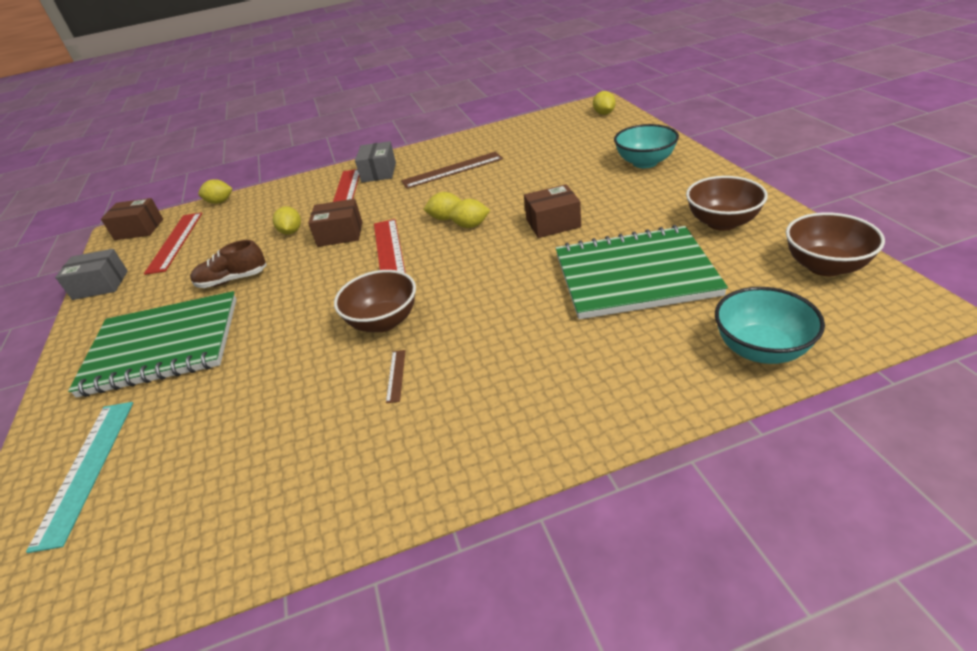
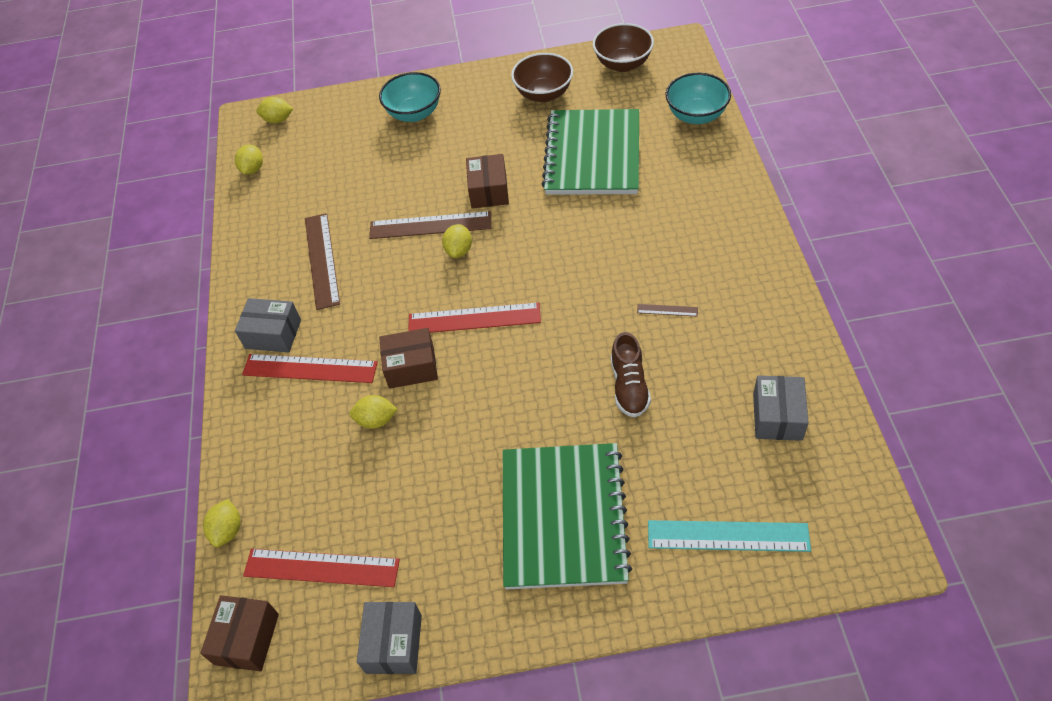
camera: 80 degrees left, 15 degrees up
brown shoe [190,240,267,288] -> brown shoe moved to [611,332,651,418]
brown box [308,199,362,247] -> brown box turned 75 degrees clockwise [379,328,438,389]
brown bowl [334,270,416,332] -> none
yellow lemon [423,192,462,220] -> yellow lemon moved to [235,145,263,175]
none -> brown ruler [369,211,491,239]
none -> grey box [753,376,809,441]

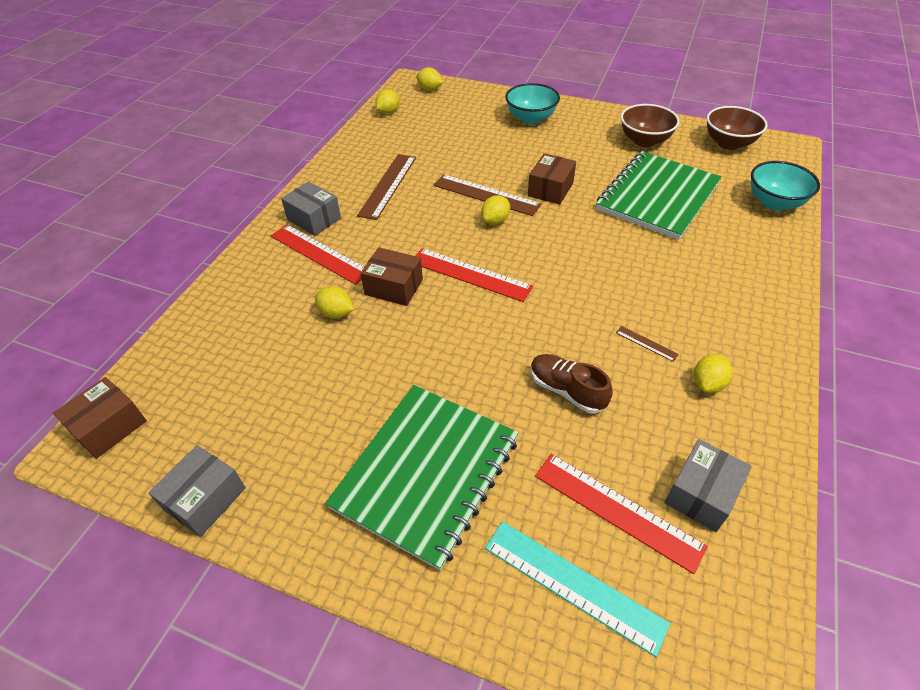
camera: 25 degrees right, 5 degrees down
yellow lemon [203,499,241,547] -> yellow lemon moved to [694,354,733,393]
red ruler [243,549,400,587] -> red ruler moved to [535,454,708,574]
brown shoe [611,332,651,418] -> brown shoe turned 105 degrees clockwise [531,354,613,414]

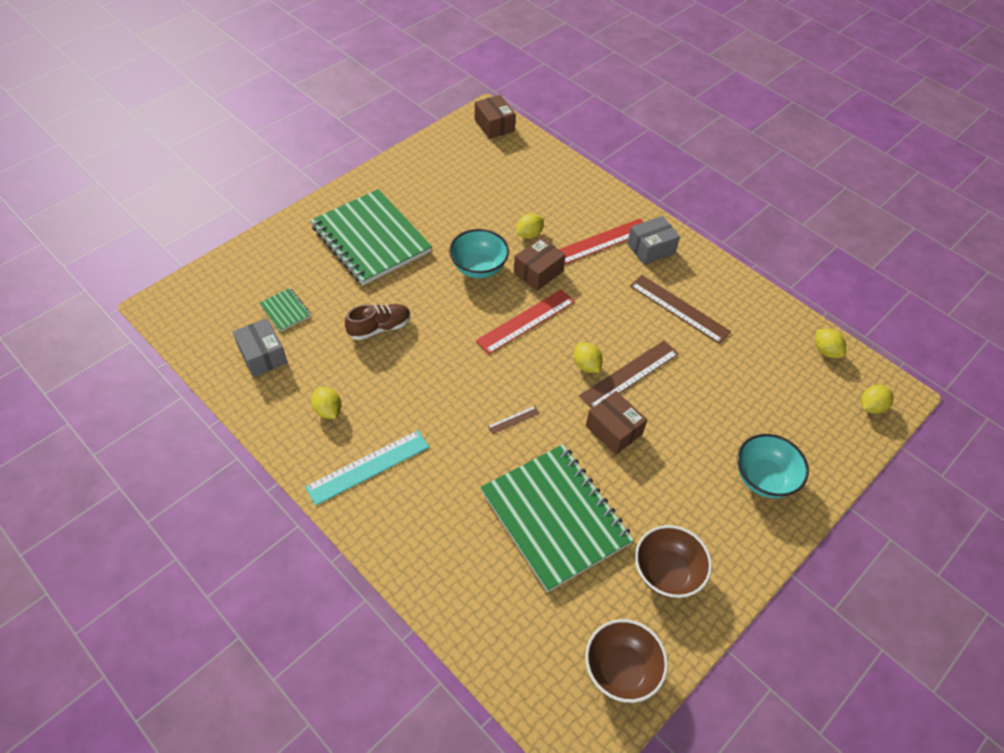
camera: 110 degrees right, 5 degrees up
grey box [148,445,246,537] -> none
turquoise ruler [485,521,670,657] -> turquoise ruler moved to [305,430,429,506]
red ruler [535,454,708,574] -> green notebook [259,288,311,332]
brown ruler [616,326,679,362] -> brown ruler moved to [487,406,540,434]
turquoise bowl [751,161,820,211] -> turquoise bowl moved to [449,229,509,278]

